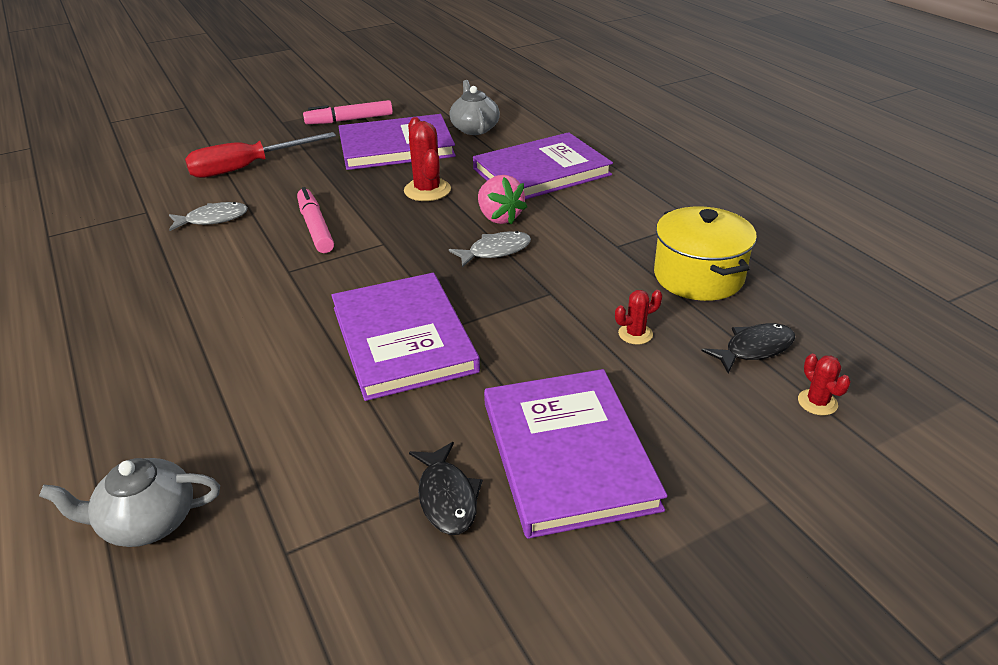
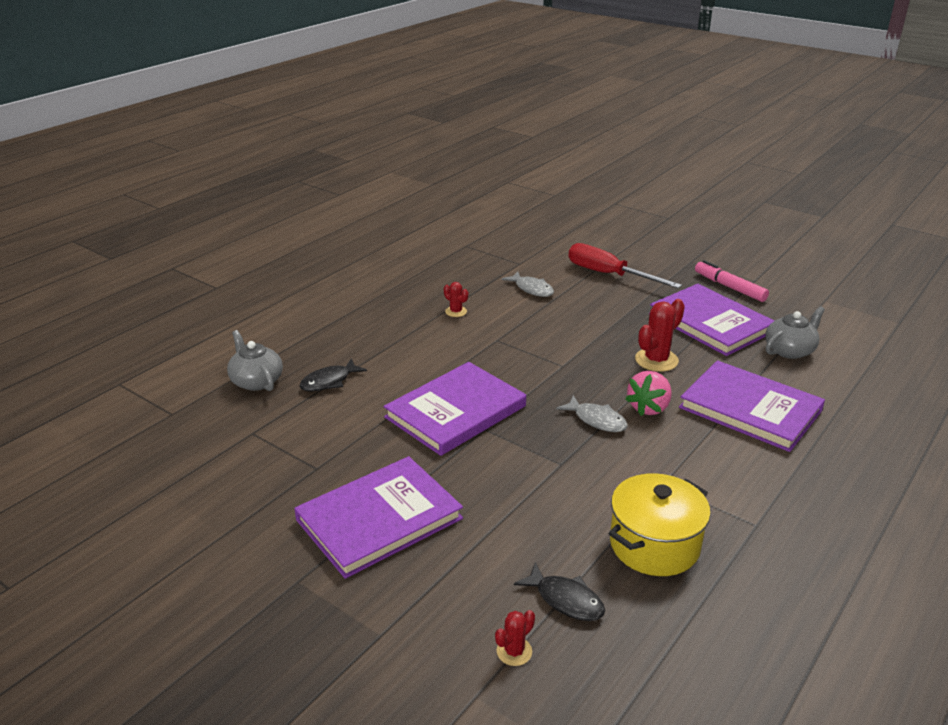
camera: 65 degrees right, 5 degrees down
pink marker [297,187,334,253] -> none
black fish [409,442,483,535] -> black fish moved to [300,358,367,392]
red cactus [615,290,662,344] -> red cactus moved to [444,282,468,317]

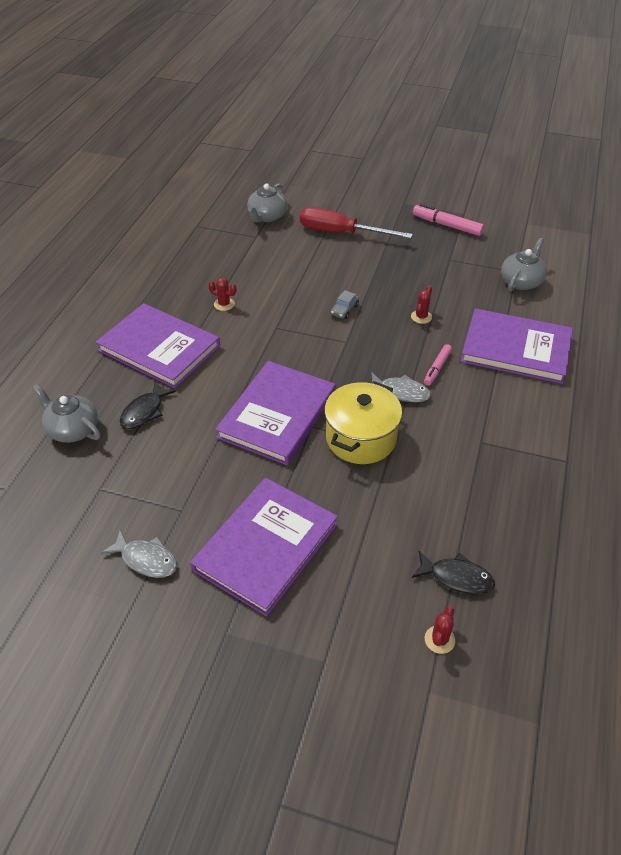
camera: 20 degrees left, 15 degrees up
grey fish [502,272,554,297] -> grey fish moved to [101,530,177,578]
yellow pot [609,473,711,576] -> yellow pot moved to [324,381,402,464]
pink strawberry [625,371,672,416] -> pink marker [424,344,452,386]
red cactus [635,299,685,372] -> red cactus [411,286,432,324], size x0.55
purple book [649,284,774,356] -> purple book moved to [96,303,220,389]
none -> grey teapot [247,183,288,222]
none -> grey car [331,290,359,319]

